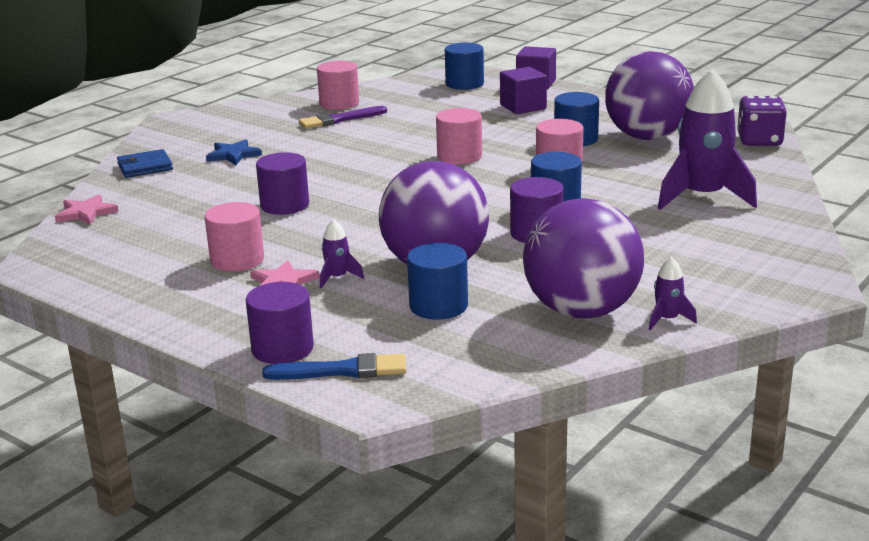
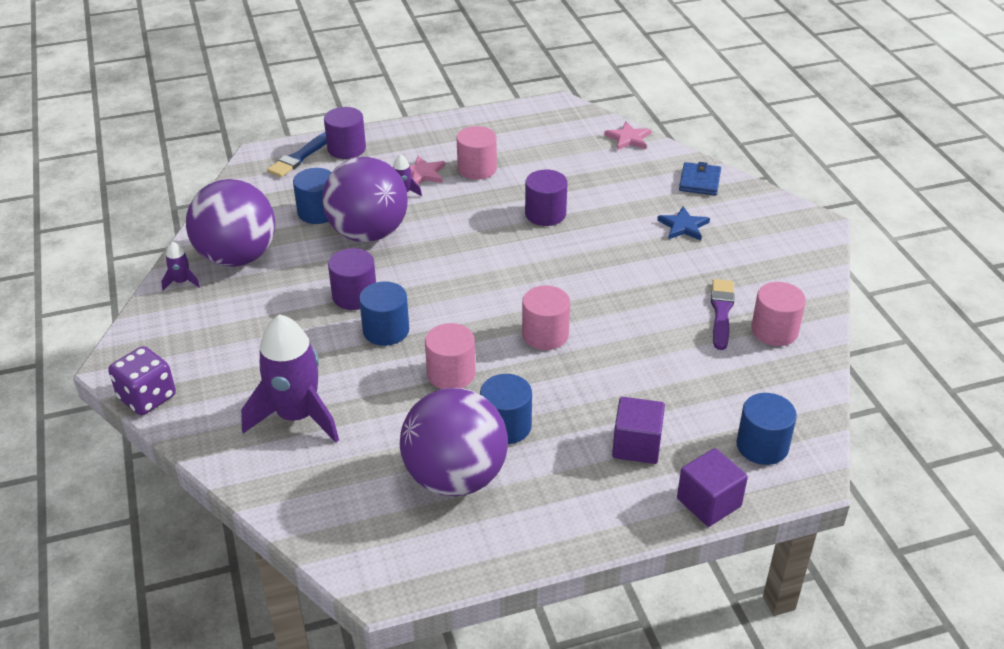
camera: 125 degrees right, 15 degrees up
purple dice [737,96,787,146] -> purple dice moved to [108,346,176,415]

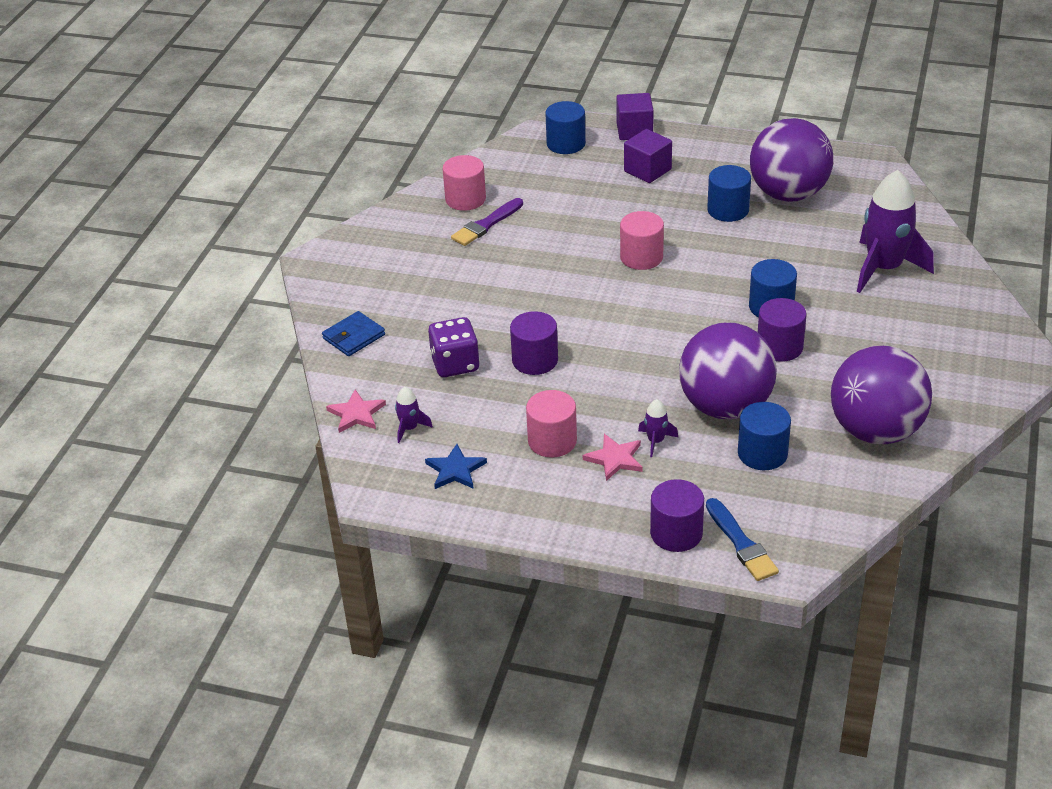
camera: 145 degrees left, 0 degrees up
purple dice [108,346,176,415] -> purple dice moved to [428,317,480,377]
purple rocket [161,242,200,290] -> purple rocket moved to [395,387,433,443]
blue brush [267,132,327,177] -> blue brush turned 90 degrees clockwise [706,498,779,581]
pink cylinder [425,323,476,389] -> none
blue star [657,206,710,240] -> blue star moved to [425,444,487,489]

